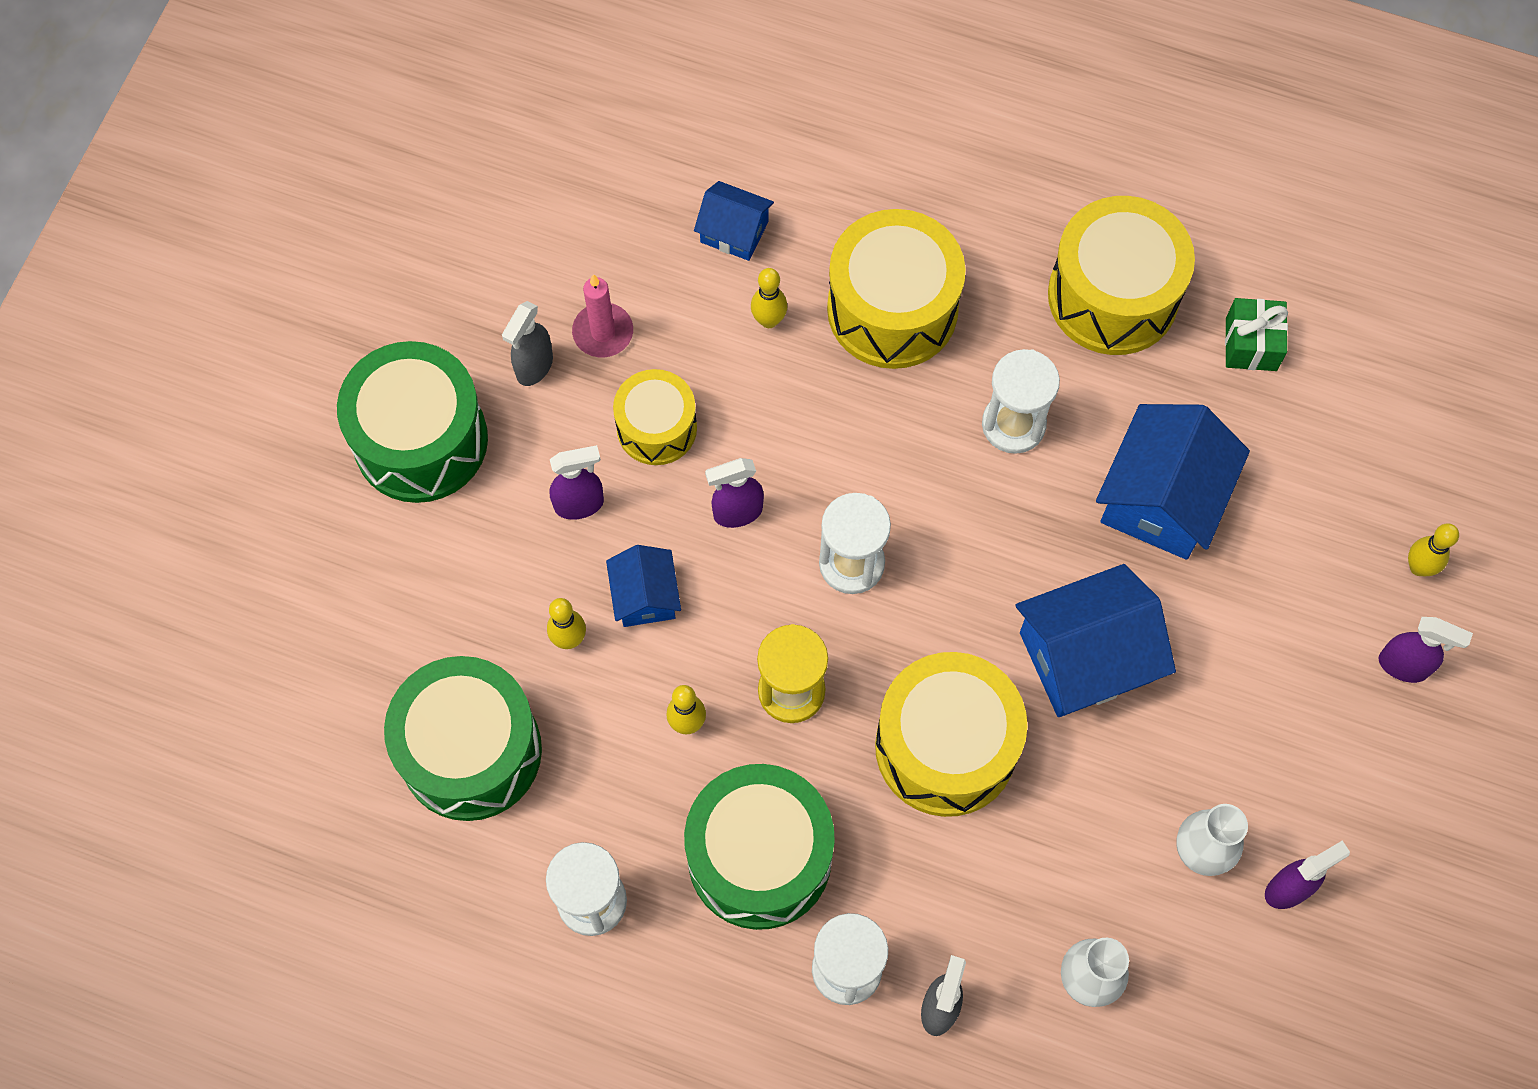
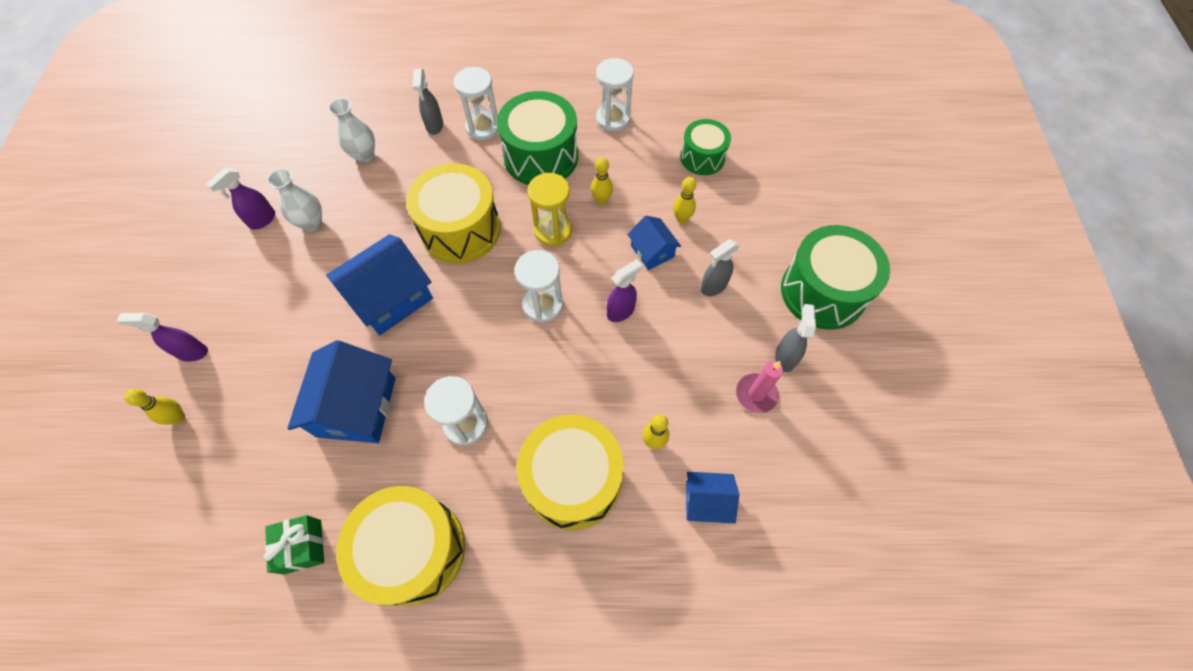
camera: 160 degrees right, 5 degrees down
green drum [384,656,542,821] -> green drum [680,119,731,175], size x0.60
purple spray bottle [550,445,604,520] -> grey spray bottle [700,239,740,296]
yellow drum [613,369,697,465] -> none

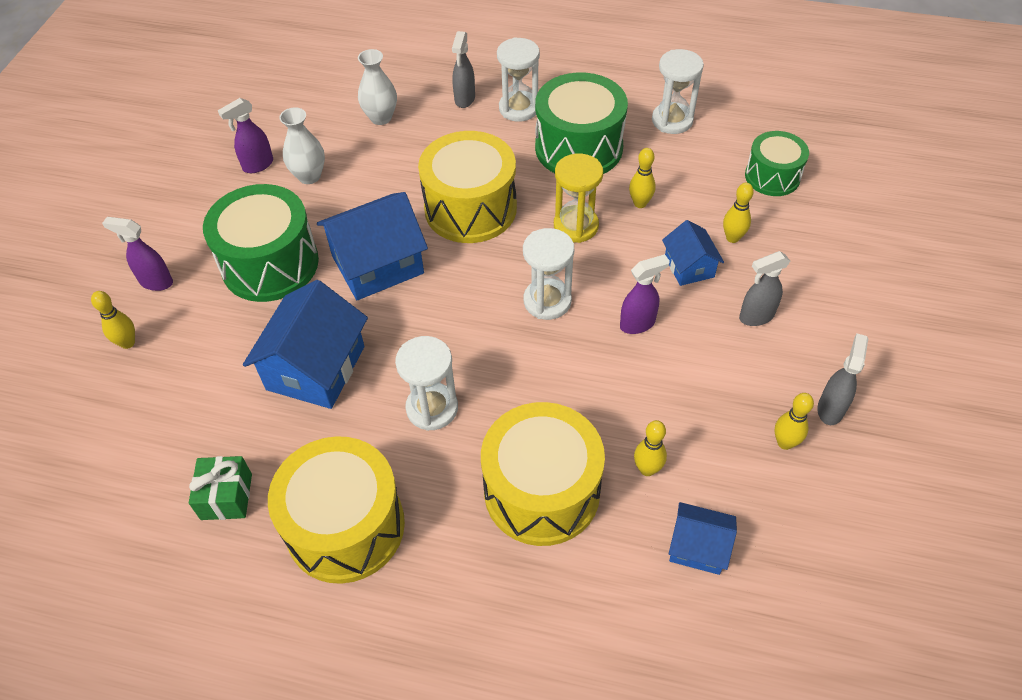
camera: 15 degrees right, 10 degrees down
pink candle [736,361,783,413] -> yellow bowling pin [775,393,814,450]
green drum [781,225,890,330] -> green drum moved to [203,184,319,302]

